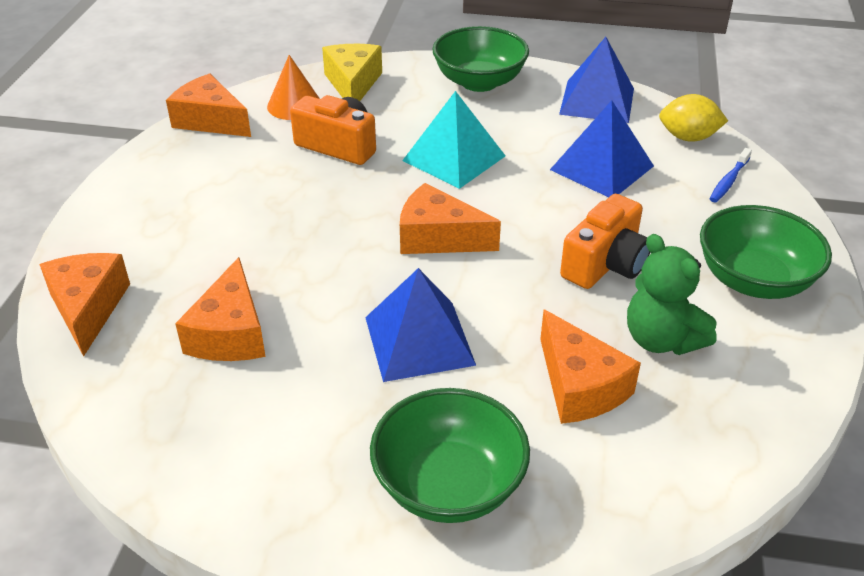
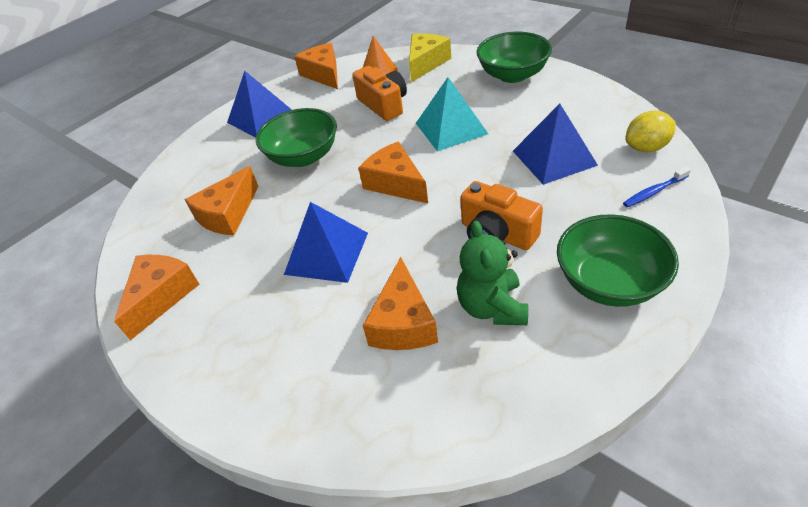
camera: 35 degrees right, 5 degrees up
orange cheese [39,253,130,356] -> orange cheese moved to [114,255,199,340]
green bowl [370,388,530,523] -> green bowl moved to [256,108,337,167]
blue pyramid [559,37,634,123] -> blue pyramid moved to [227,71,292,137]
orange camera [560,194,650,289] -> orange camera turned 60 degrees clockwise [460,181,543,250]
yellow lemon [659,94,728,142] -> yellow lemon turned 60 degrees counterclockwise [626,111,676,152]

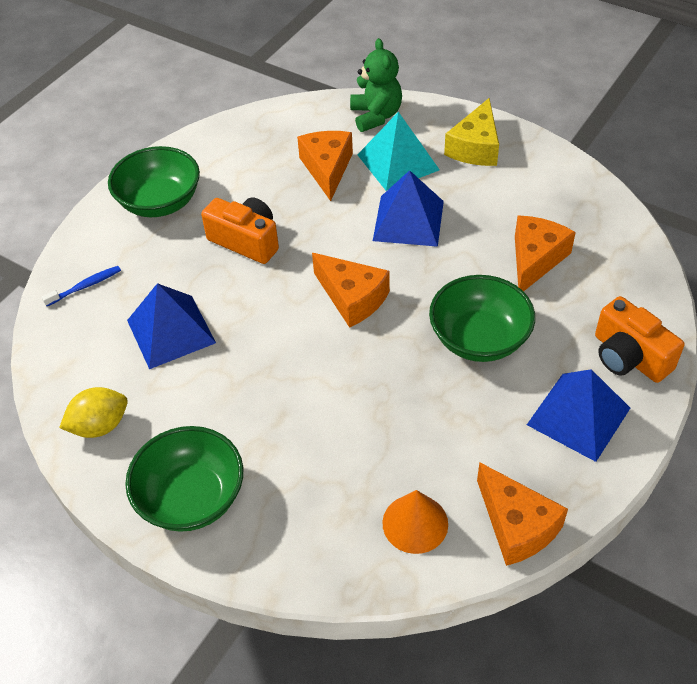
camera: 170 degrees right, 5 degrees up
orange cheese [114,255,199,340] -> none
orange camera [352,66,407,121] -> orange camera moved to [595,296,684,383]
yellow cheese [409,34,451,82] -> yellow cheese moved to [444,98,499,166]
turquoise pyramid [416,77,488,151] -> turquoise pyramid moved to [357,112,440,191]
green teddy bear [457,221,528,325] -> green teddy bear moved to [350,38,402,132]
yellow lemon [626,111,676,152] -> yellow lemon moved to [59,387,128,438]

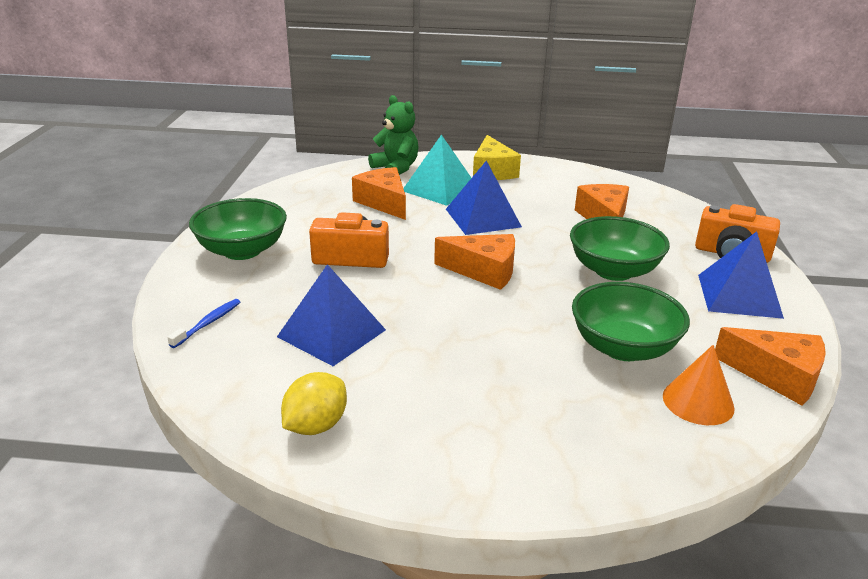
camera: 30 degrees left, 20 degrees down
green bowl [125,426,243,532] -> green bowl moved to [572,282,690,361]

